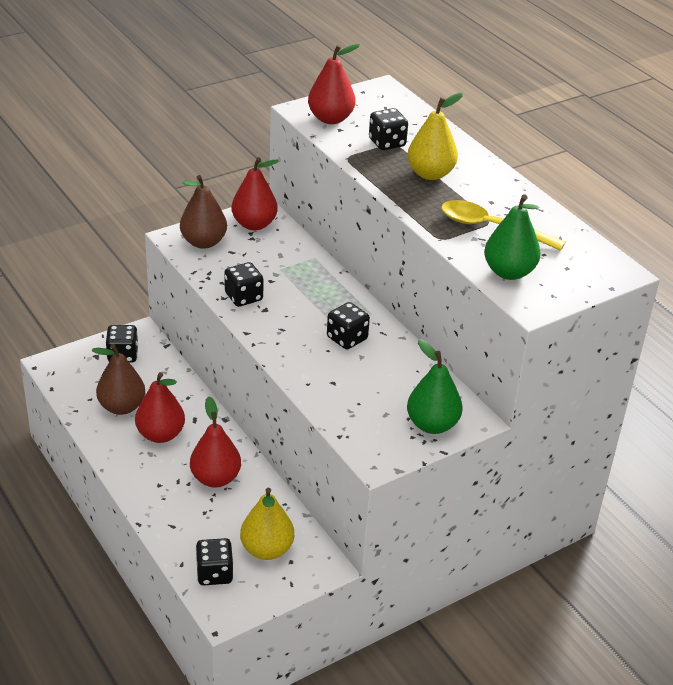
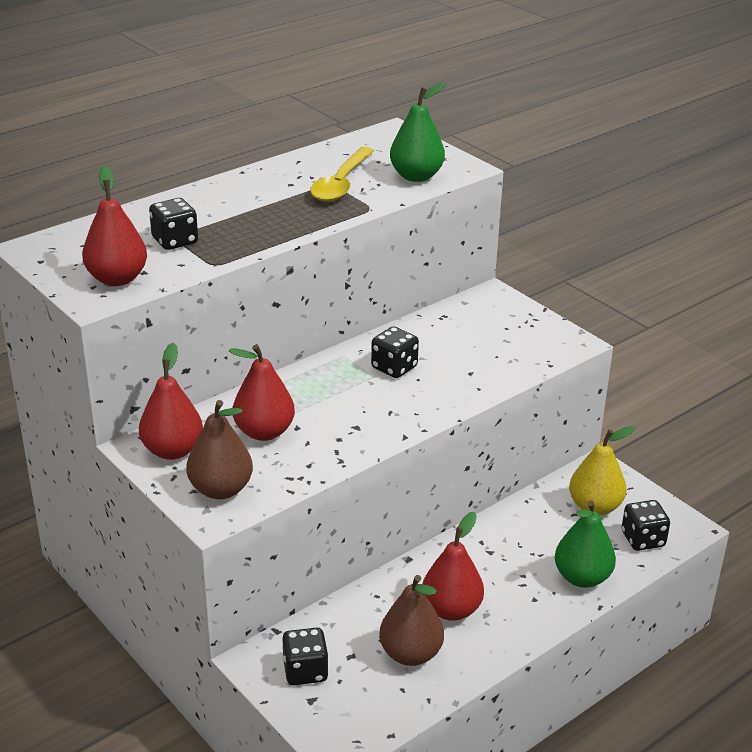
camera: 95 degrees left, 5 degrees down
red pear [190,396,241,488] -> red pear moved to [229,344,295,441]
black dice [224,262,264,307] -> none
yellow pear [407,93,463,180] -> none
green pear [407,339,463,434] -> green pear moved to [555,500,616,588]

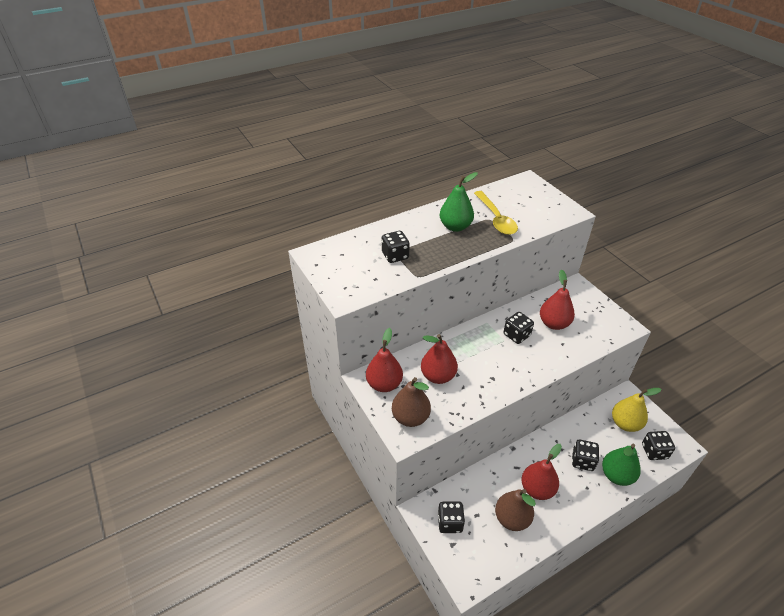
camera: 10 degrees right, 10 degrees up
red pear [82,166,147,286] -> red pear moved to [540,269,575,330]
yellow spoon [310,147,374,202] -> yellow spoon turned 45 degrees counterclockwise [474,191,518,235]
green pear [390,82,445,182] -> green pear moved to [440,172,478,232]
none -> black dice [572,440,599,471]

